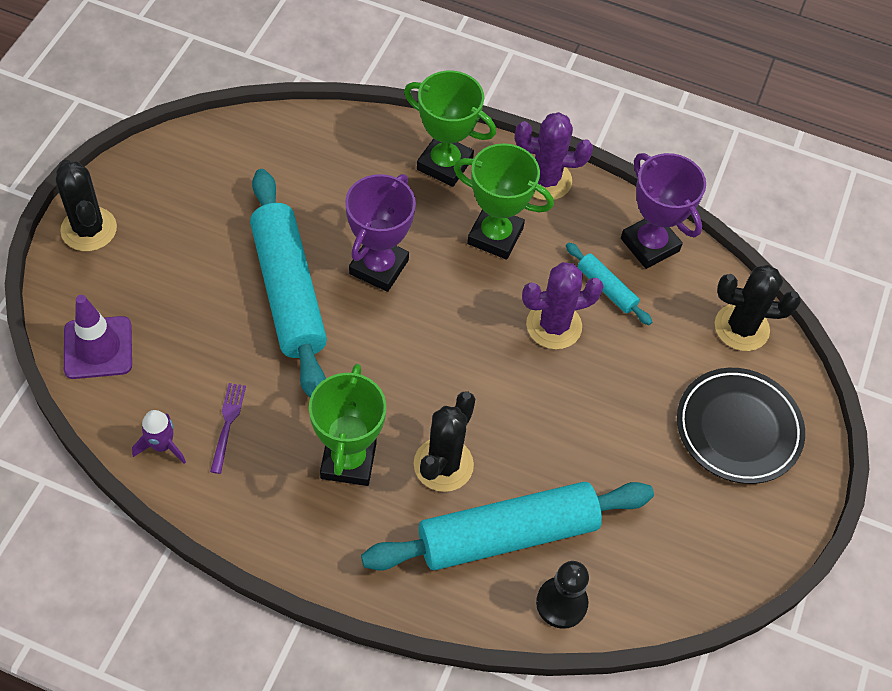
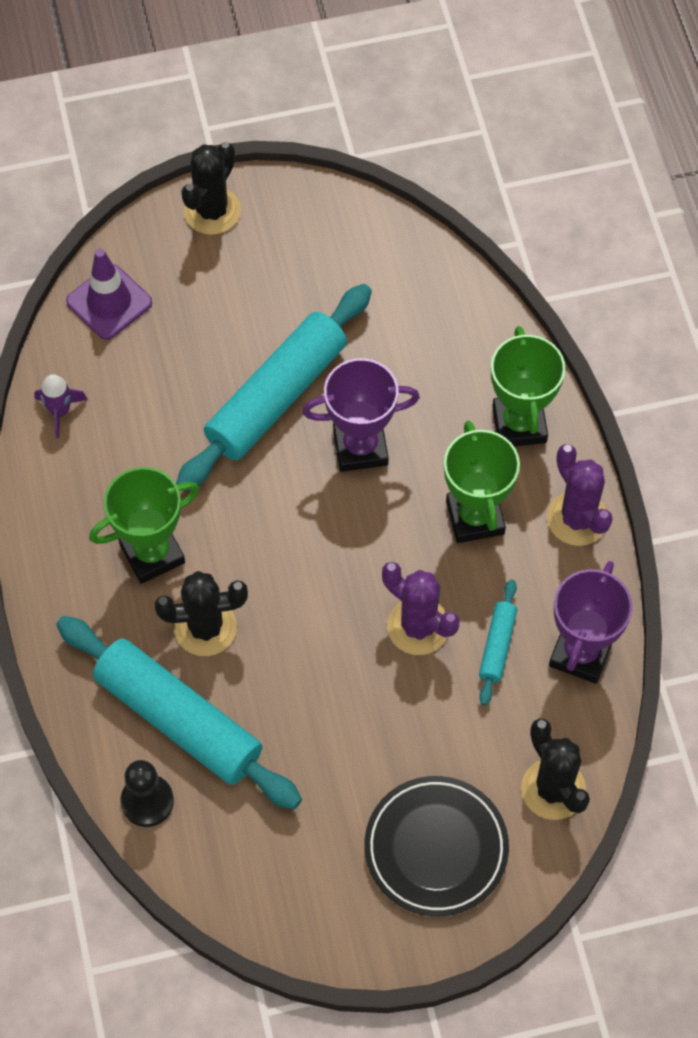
camera: 60 degrees right, 5 degrees up
purple fork [210,383,246,474] -> none

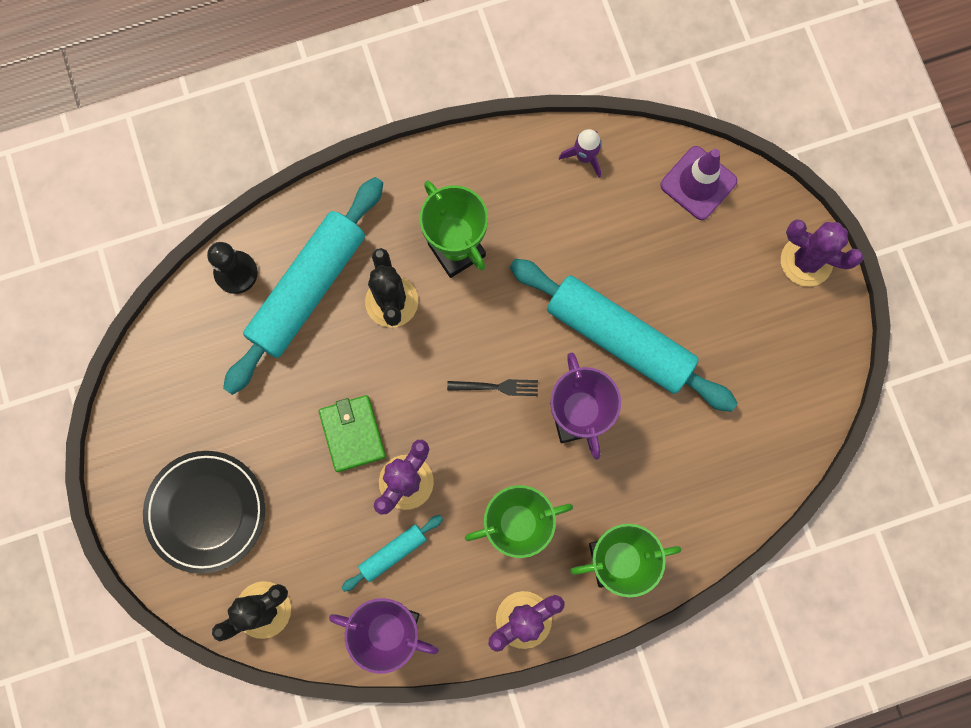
camera: 85 degrees right, 15 degrees up
black cactus [181,142,241,235] -> purple cactus [781,220,864,286]
turquoise rolling pin [479,579,517,705] -> turquoise rolling pin turned 45 degrees counterclockwise [341,515,443,592]
none -> green wallet [319,395,386,472]
none -> black fork [447,379,538,396]

